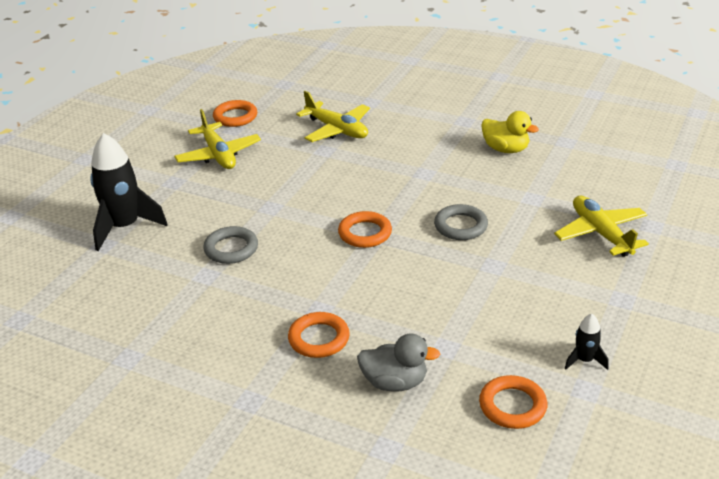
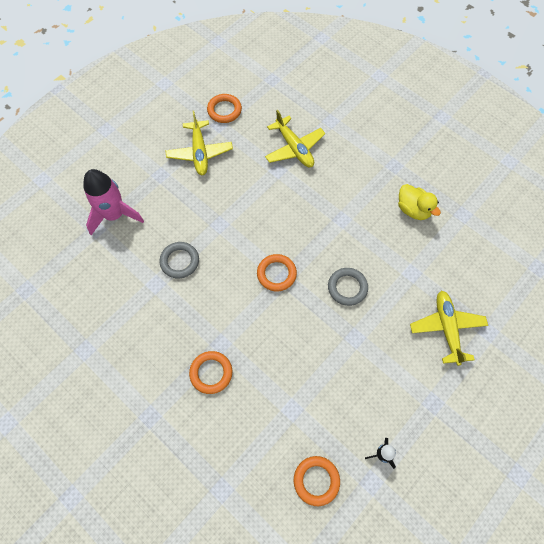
camera: 15 degrees right, 30 degrees up
black rocket [90,133,168,251] -> pink rocket [83,169,144,235]
grey duck [357,333,440,391] -> none

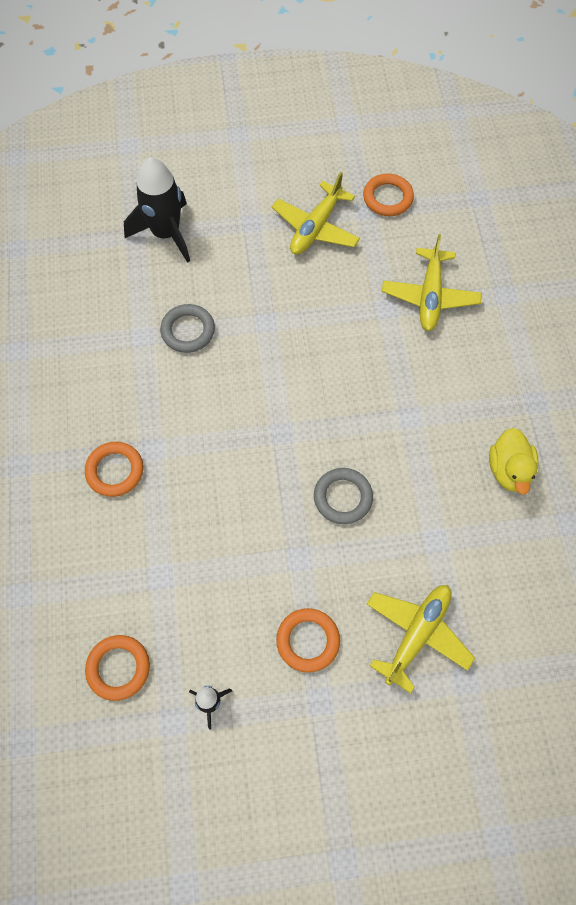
camera: 40 degrees right, 0 degrees up
pink rocket [83,169,144,235] -> black rocket [124,157,190,263]
orange ring [257,254,297,291] -> orange ring moved to [276,608,340,673]

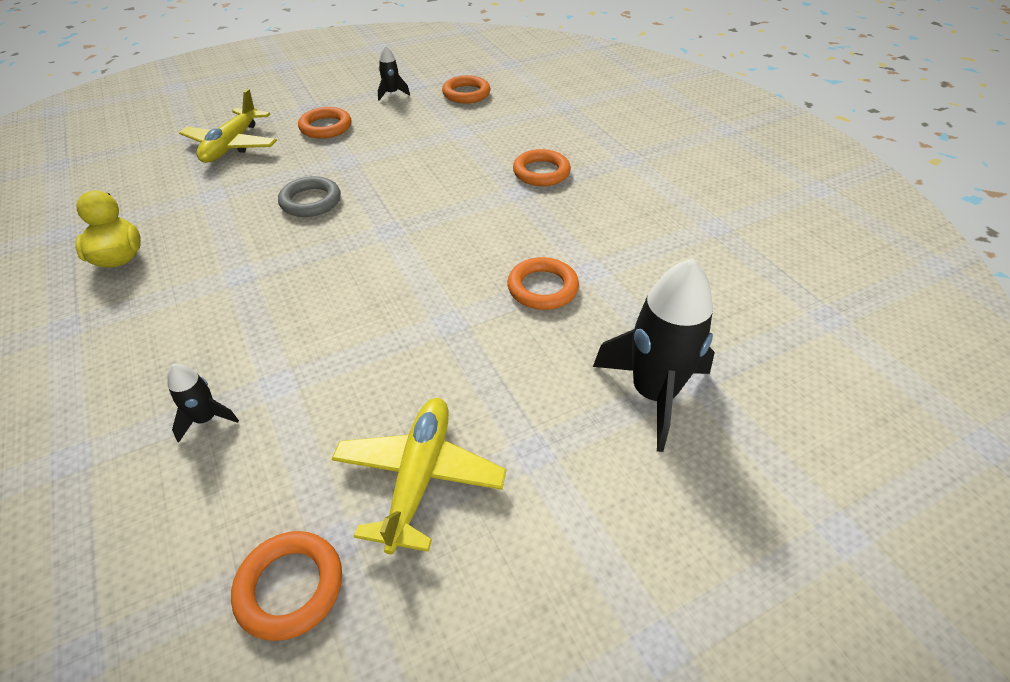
camera: 160 degrees right, 20 degrees down
grey ring [160,304,215,353] -> orange ring [507,257,579,310]
yellow plane [382,234,482,331] -> black rocket [167,364,239,443]

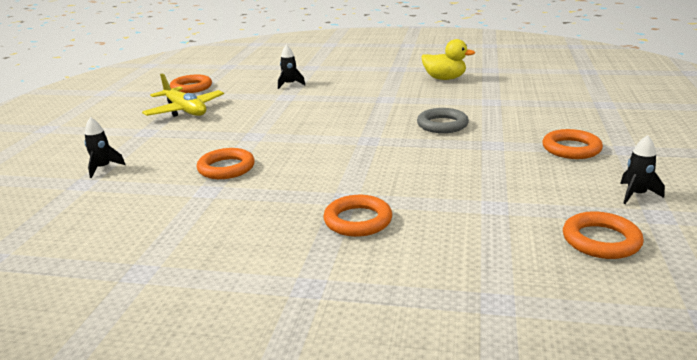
camera: 130 degrees right, 20 degrees down
yellow plane [179,89,277,163] -> none
black rocket [593,258,715,452] -> black rocket [84,117,126,178], size x0.47

